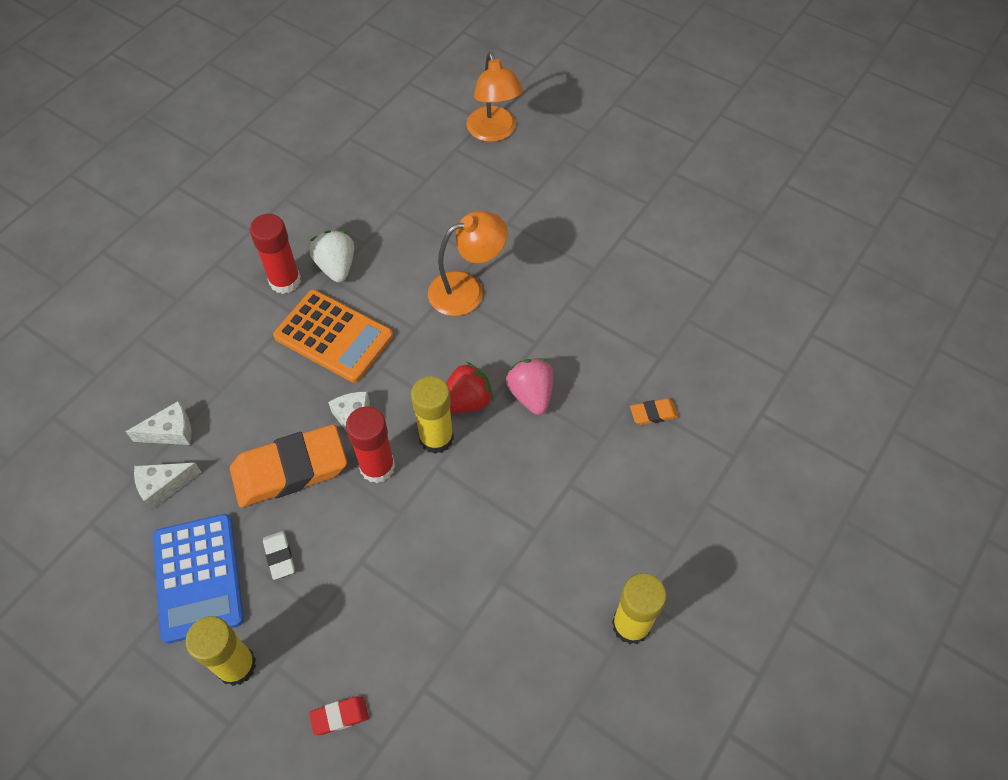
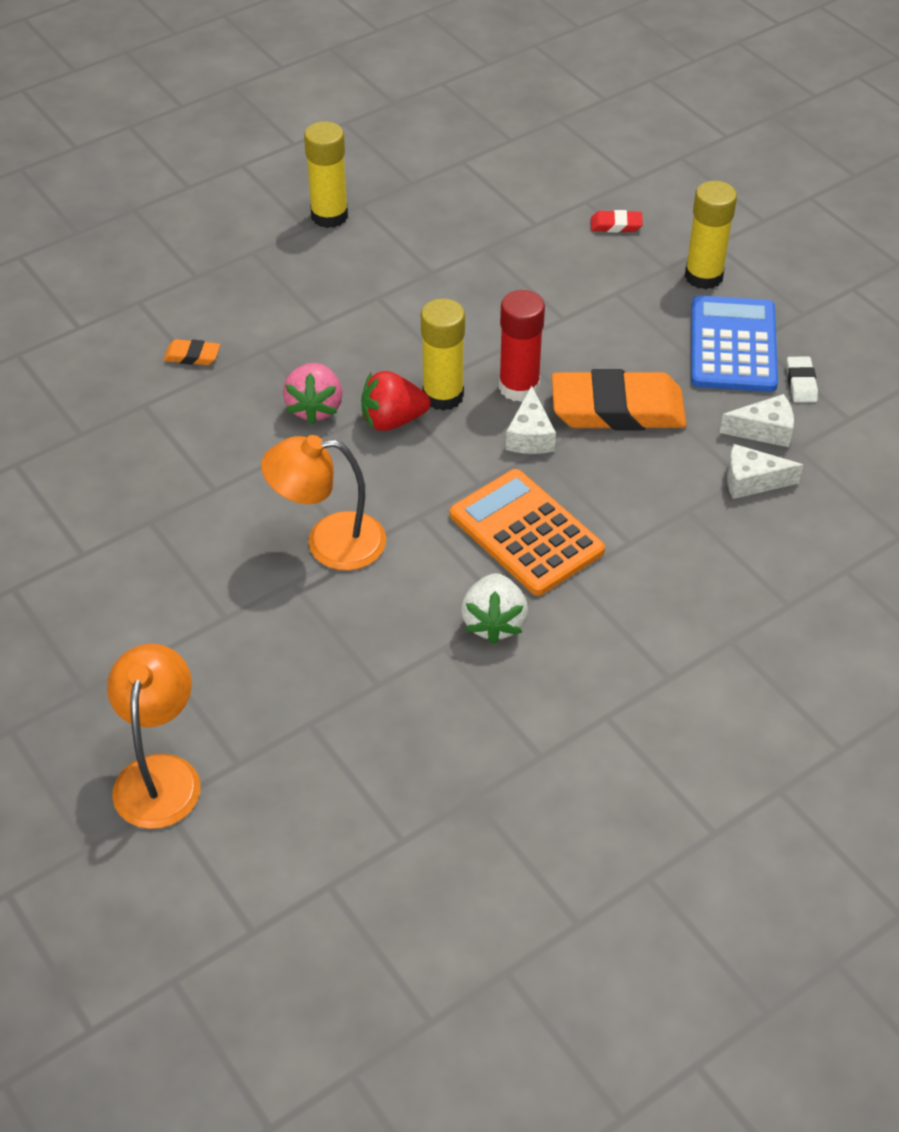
camera: 160 degrees left, 10 degrees down
red glue stick [250,214,301,294] -> none
white eraser [263,531,295,580] -> white eraser moved to [786,357,818,403]

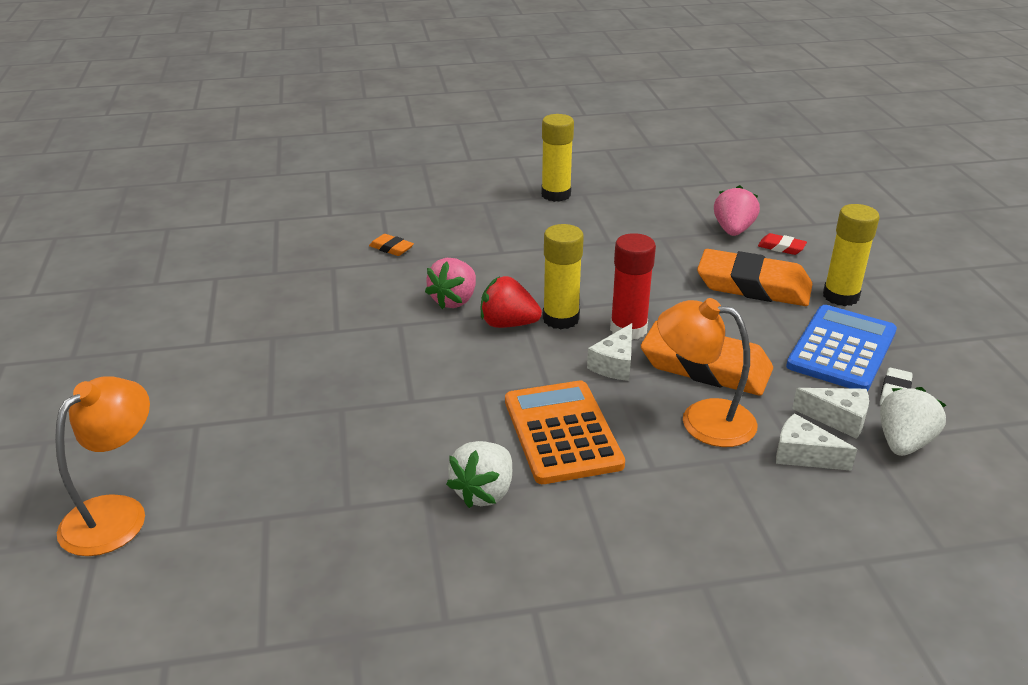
camera: 25 degrees right, 15 degrees down
orange lamp [261,435,386,571] -> orange lamp moved to [657,298,758,447]
none -> orange eraser [697,249,812,306]
none -> pink strawberry [714,185,760,236]
none -> white strawberry [880,387,946,456]

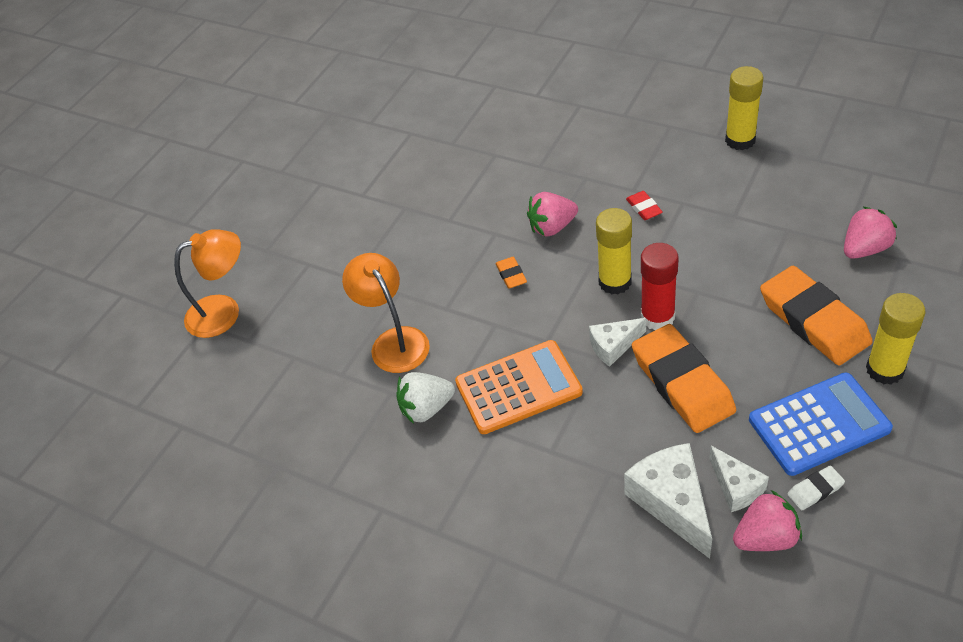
camera: 45 degrees right, 15 degrees up
orange eraser [369,234,414,256] -> orange eraser moved to [495,257,527,289]
red strawberry [481,276,542,328] -> none
orange calculator [505,381,625,484] -> orange calculator turned 45 degrees clockwise [455,340,583,434]
orange lamp [657,298,758,447] -> orange lamp moved to [342,253,430,373]
red eraser [758,233,807,255] -> red eraser moved to [626,191,663,220]
white cheese [776,413,857,471] -> white cheese [624,443,712,559], size x1.65
white strawberry [880,387,946,456] -> pink strawberry [733,490,802,551]

